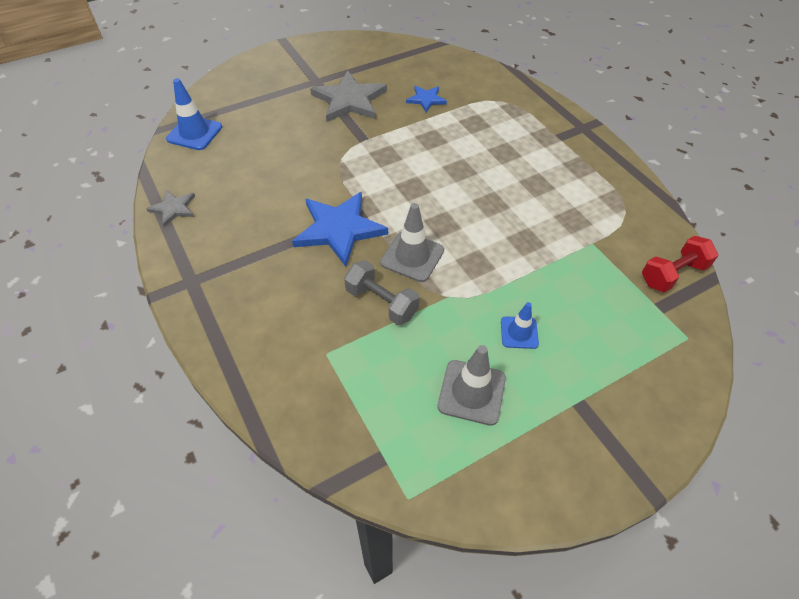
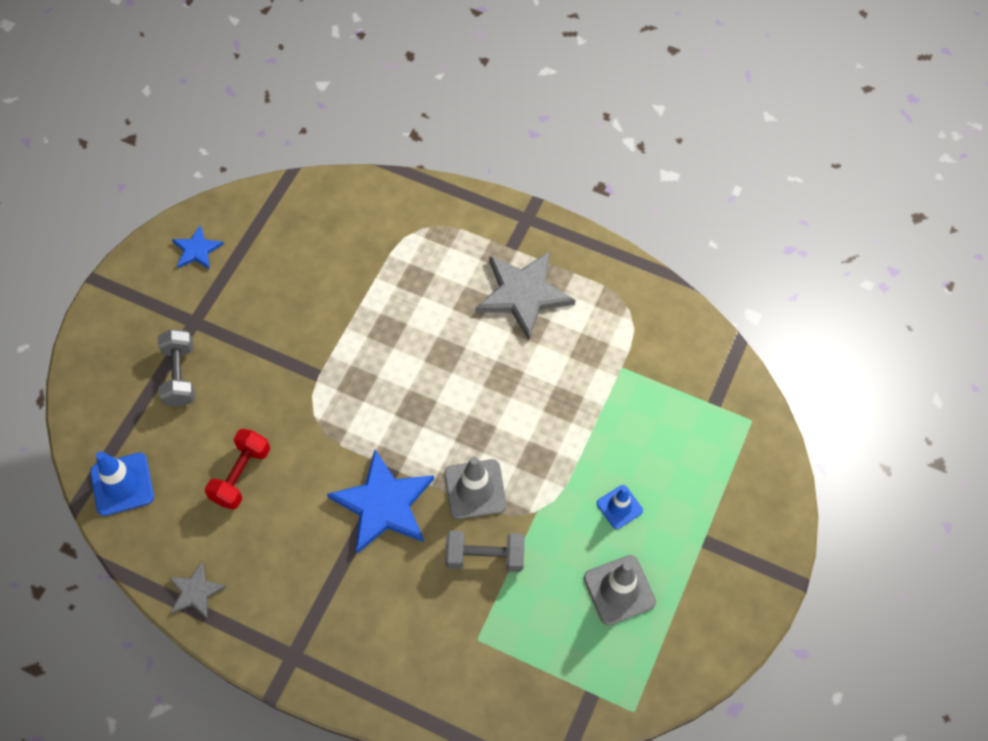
camera: 35 degrees left, 10 degrees up
grey star [310,71,387,122] -> grey star moved to [475,251,575,340]
blue star [406,86,447,112] -> blue star moved to [172,225,224,270]
red dumbbell [642,236,719,293] -> red dumbbell moved to [205,429,270,510]
none -> grey dumbbell [158,329,195,407]

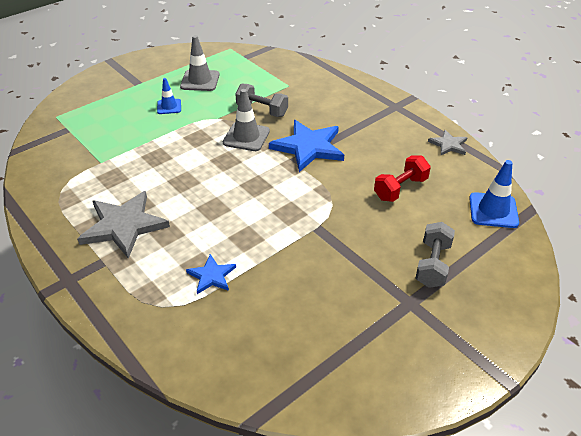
camera: 155 degrees left, 20 degrees down
blue star [172,225,224,270] -> blue star moved to [186,254,236,294]

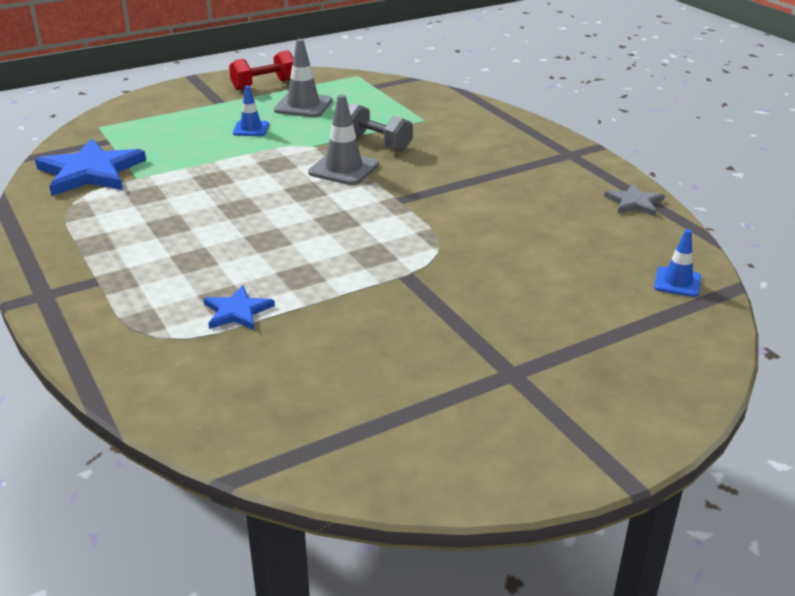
camera: 10 degrees right, 10 degrees down
grey star [77,191,170,259] -> none
blue star [269,120,344,172] -> blue star moved to [35,139,146,196]
red dumbbell [374,156,431,202] -> red dumbbell moved to [229,50,294,90]
grey dumbbell [415,222,455,288] -> none
blue traffic cone [469,160,519,228] -> blue traffic cone [654,229,701,297], size x0.63

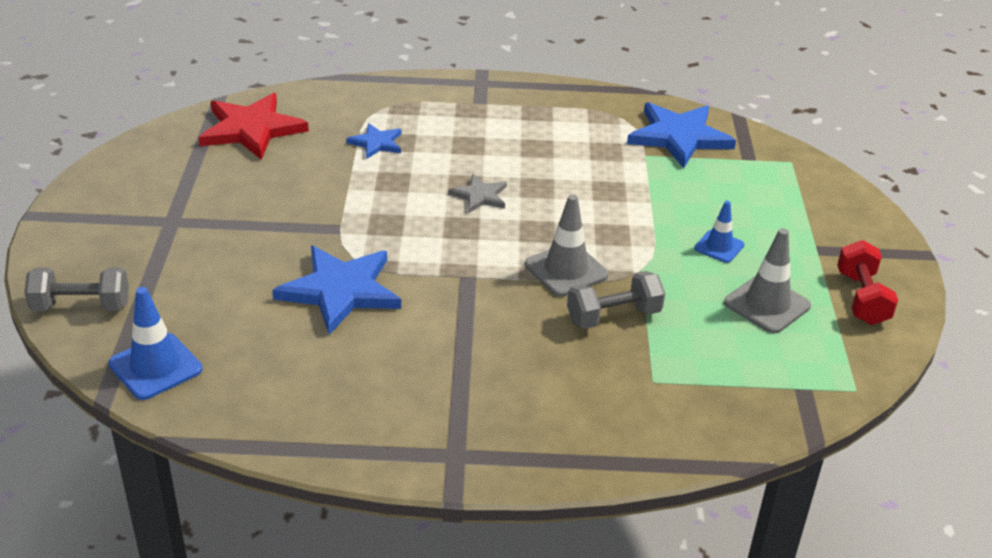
camera: 120 degrees right, 5 degrees up
grey star [604,183,665,216] -> grey star moved to [449,174,507,213]
blue traffic cone [654,229,701,297] -> blue traffic cone [108,287,202,400], size x1.58
none -> grey dumbbell [24,267,129,311]
none -> red star [198,93,309,160]
none -> blue star [272,246,401,335]

